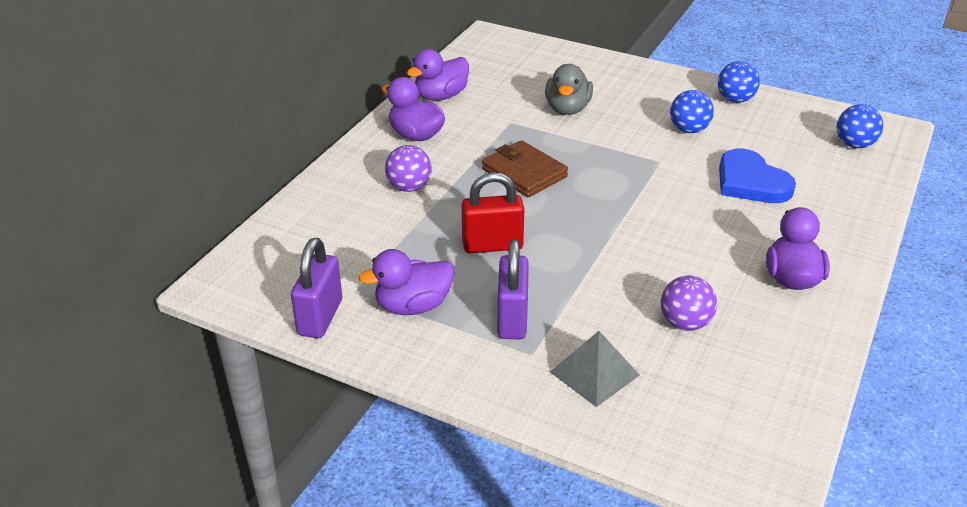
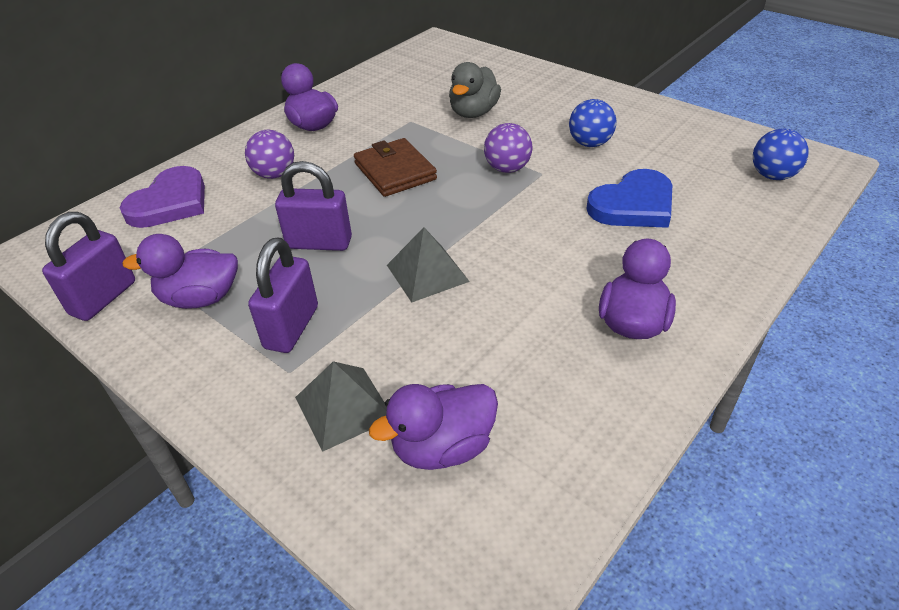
camera: 15 degrees right, 5 degrees up
purple duck [407,49,469,101] -> purple duck moved to [369,384,498,470]
red padlock [462,172,524,253] -> purple padlock [275,161,352,251]
purple ball [661,276,717,331] -> purple ball moved to [484,123,532,173]
blue ball [718,61,760,103] -> none
blue heart [719,149,796,203] -> blue heart turned 105 degrees counterclockwise [586,169,672,228]
none -> purple heart [120,166,205,228]
none -> grey pyramid [387,227,470,302]

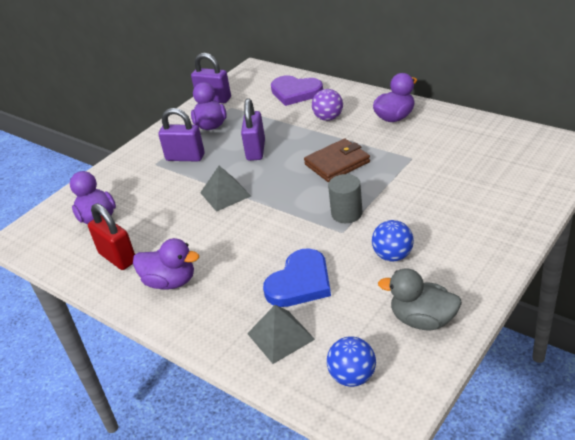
camera: 90 degrees right, 5 degrees down
grey pyramid [295,361,387,452] -> grey pyramid moved to [247,305,315,364]
grey duck [449,62,501,118] -> grey duck moved to [378,268,462,331]
purple ball [484,123,532,173] -> grey cylinder [328,174,362,223]
blue heart [586,169,672,228] -> blue heart turned 105 degrees counterclockwise [263,248,331,307]
none -> red padlock [88,203,135,270]

